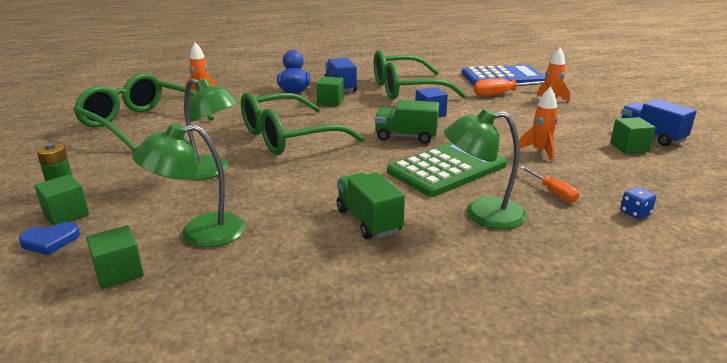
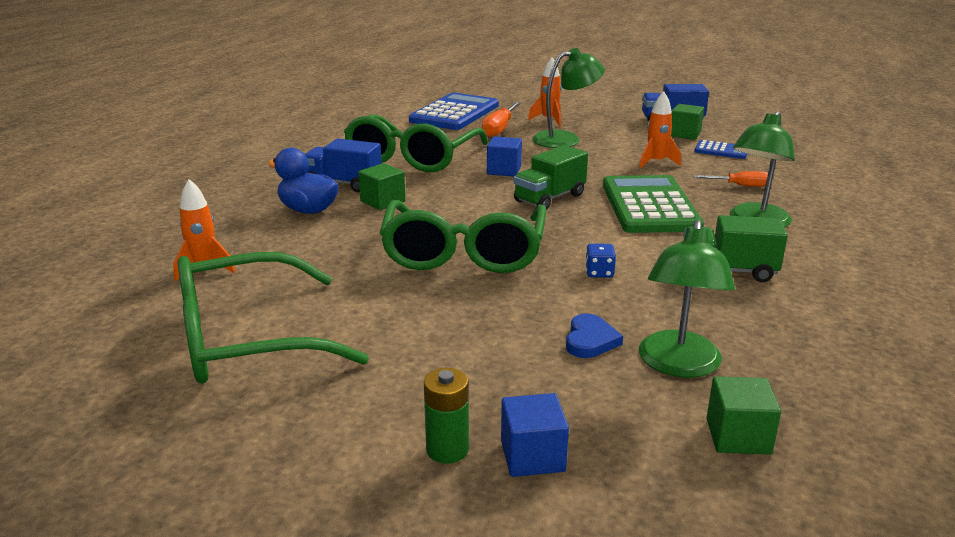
camera: 55 degrees left, 0 degrees up
blue heart [19,222,80,255] -> blue heart moved to [566,314,623,358]
green cube [35,174,89,226] -> blue cube [501,393,569,477]
green lamp [184,78,239,180] -> green lamp moved to [532,48,605,148]
blue dice [620,187,656,219] -> blue dice moved to [585,244,616,278]
none -> blue calculator [694,140,747,159]

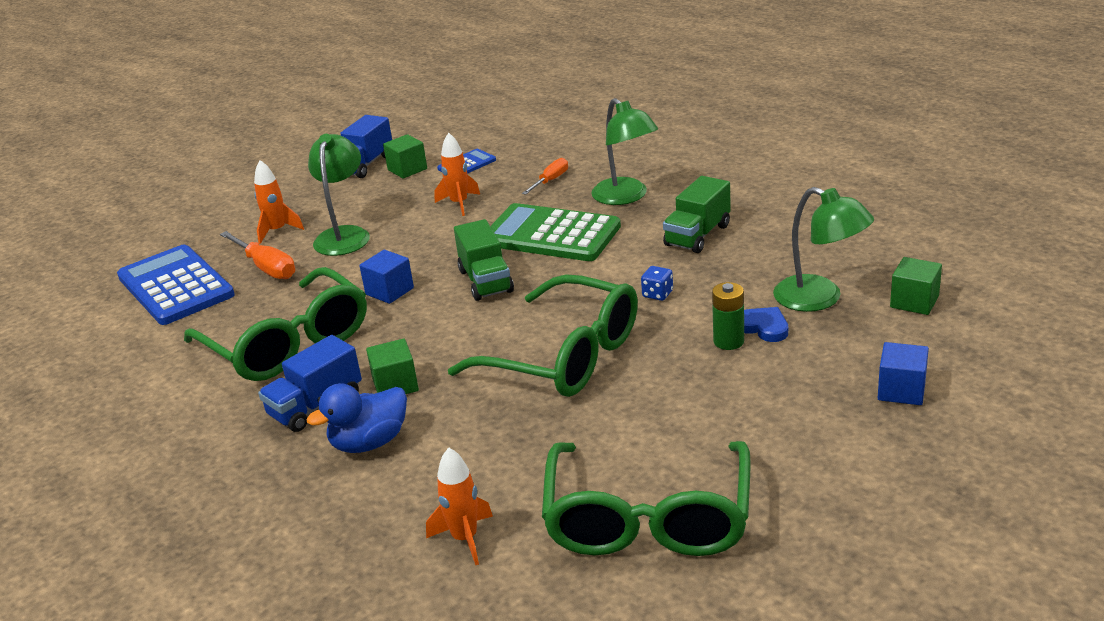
camera: 60 degrees left, 5 degrees up
green battery [424,368,469,464] -> green battery moved to [712,282,744,350]

